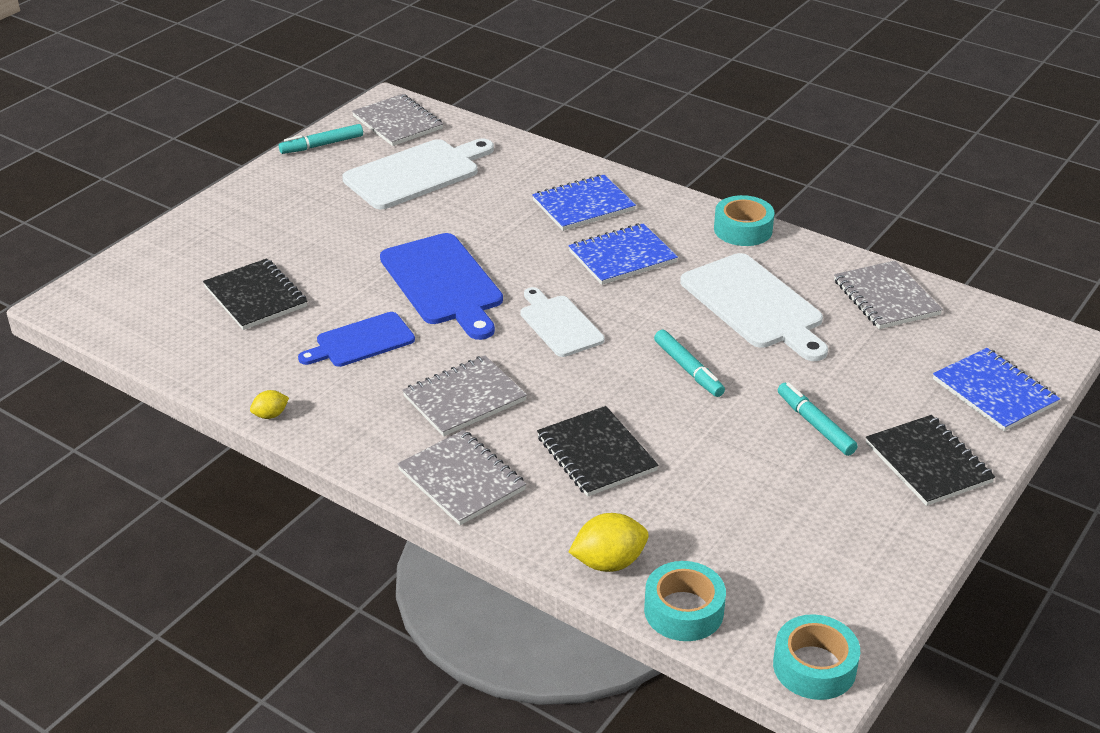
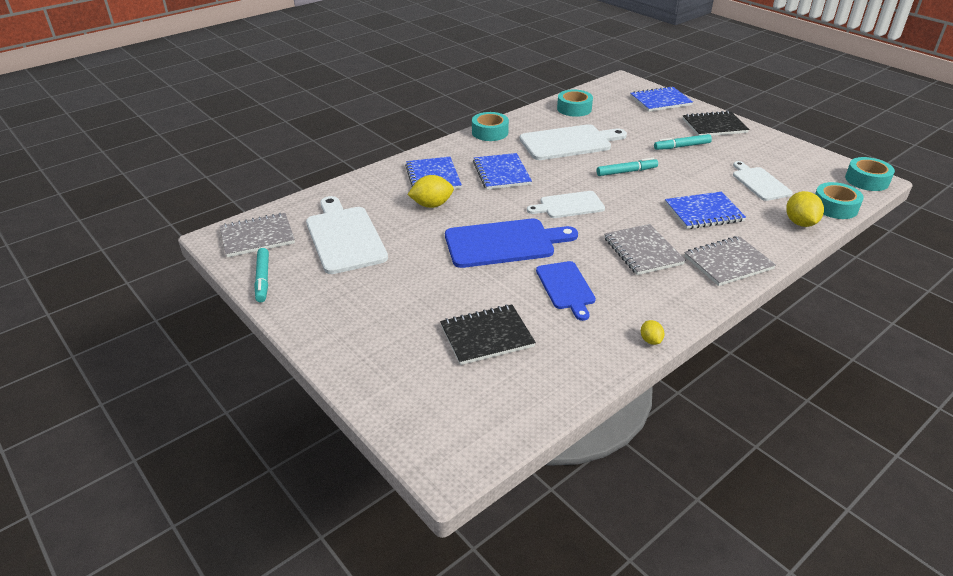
camera: 75 degrees left, 0 degrees up
black notebook [537,406,659,497] -> blue notebook [665,192,746,229]
grey notebook [834,261,943,329] -> turquoise tape [557,90,593,117]
none -> yellow lemon [407,175,454,208]
none -> white cutting board [733,161,793,201]

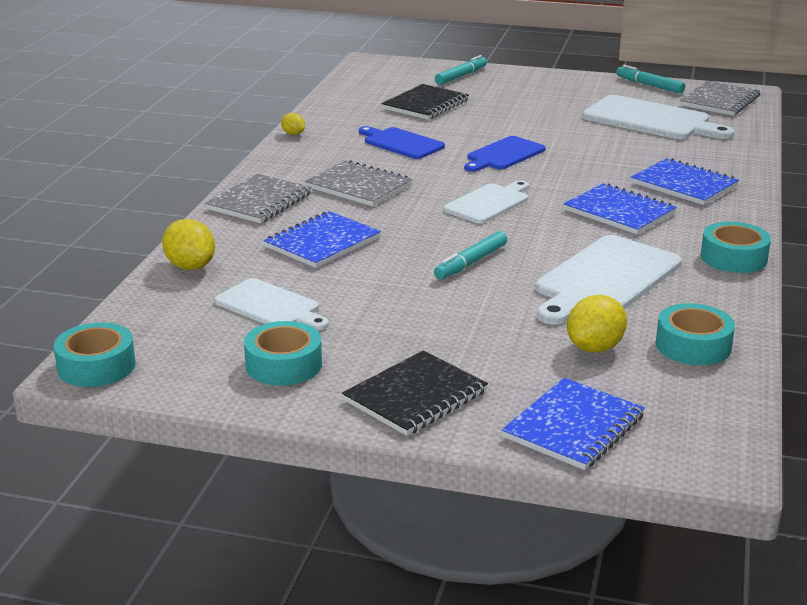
camera: 145 degrees right, 10 degrees down
yellow lemon [407,175,454,208] -> yellow lemon moved to [567,295,627,353]
blue cutting board [445,219,578,268] -> blue cutting board [464,136,546,172], size x0.62
turquoise marker [654,134,712,150] -> turquoise marker moved to [435,55,487,85]
turquoise tape [815,182,864,219] -> turquoise tape moved to [244,321,322,386]

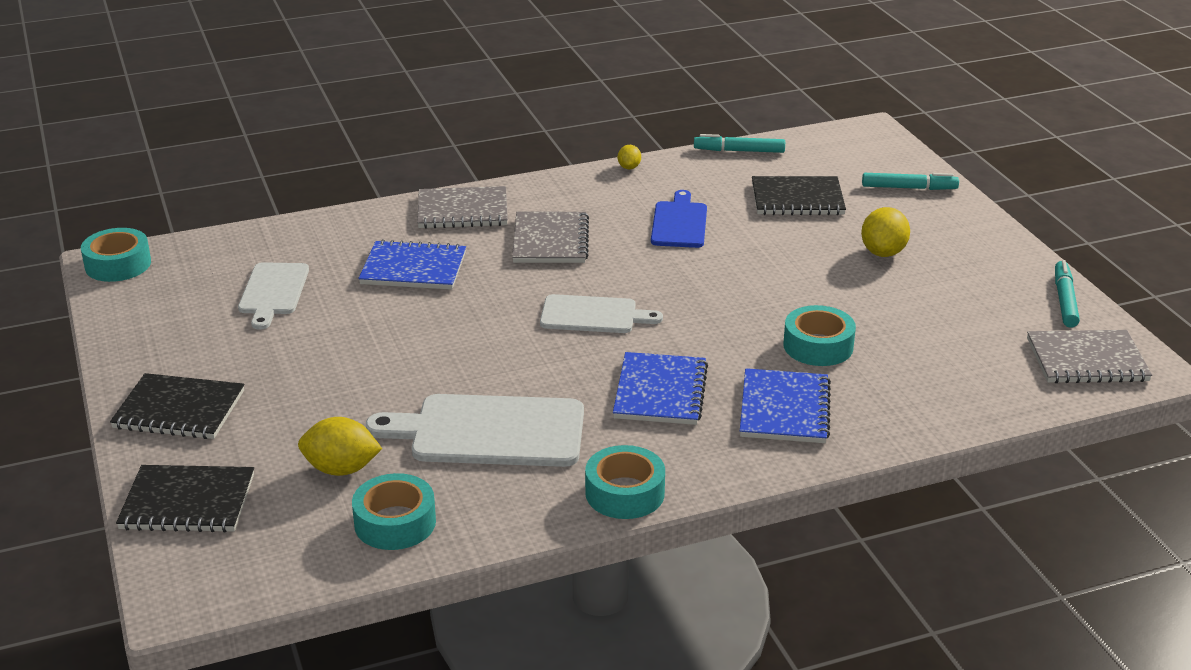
camera: 55 degrees right, 5 degrees up
yellow lemon [162,219,215,270] -> yellow lemon moved to [861,207,910,257]
turquoise tape [244,321,322,386] -> turquoise tape moved to [783,305,856,366]
turquoise marker [434,231,507,280] -> turquoise marker moved to [694,134,785,153]
blue cutting board [464,136,546,172] -> none
blue notebook [502,378,645,470] -> black notebook [116,465,254,533]
white cutting board [582,95,735,139] -> none

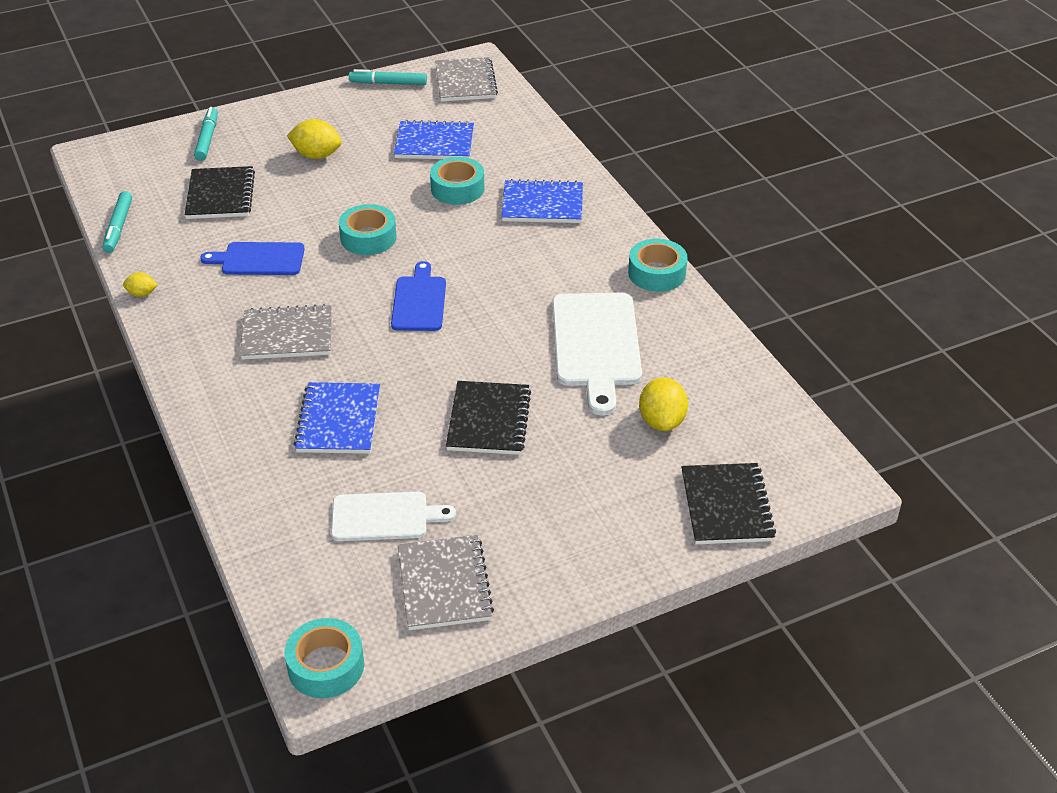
camera: 95 degrees left, 10 degrees up
black notebook [110,373,244,439] -> black notebook moved to [446,381,531,455]
turquoise tape [352,473,436,550] -> turquoise tape moved to [339,204,397,255]
grey notebook [417,186,508,229] -> grey notebook moved to [398,535,494,630]
white cutting board [540,294,663,333] -> blue cutting board [391,261,446,331]
blue notebook [613,352,708,425] -> blue notebook moved to [394,120,474,159]

